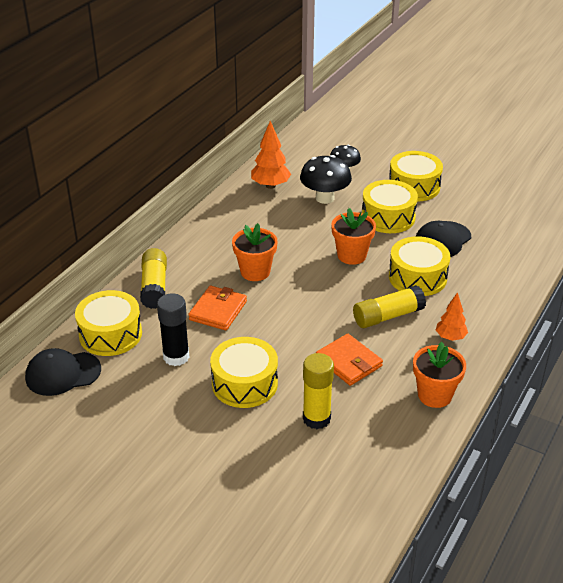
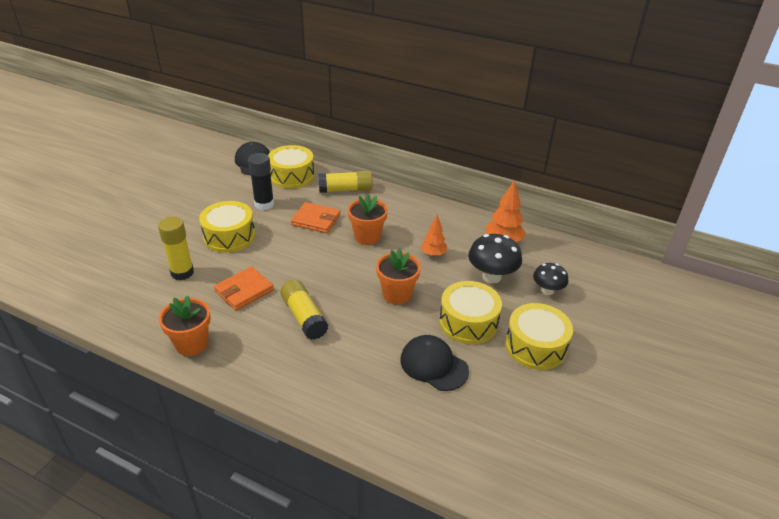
camera: 85 degrees right, 0 degrees up
yellow drum [389,236,450,296] -> none
orange tree [436,292,468,341] -> orange tree moved to [421,215,447,256]

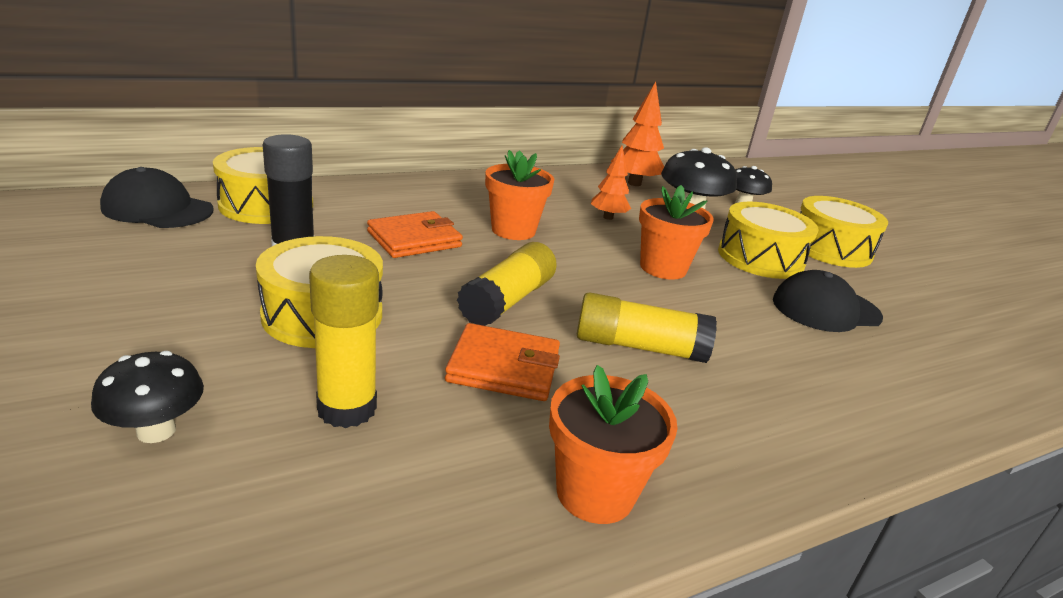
camera: 55 degrees left, 10 degrees down
orange wallet [214,266,274,311] -> orange wallet turned 75 degrees counterclockwise [445,323,560,401]
yellow glue stick [318,171,373,193] -> yellow glue stick moved to [457,242,557,326]
none -> black mushroom [91,351,204,443]

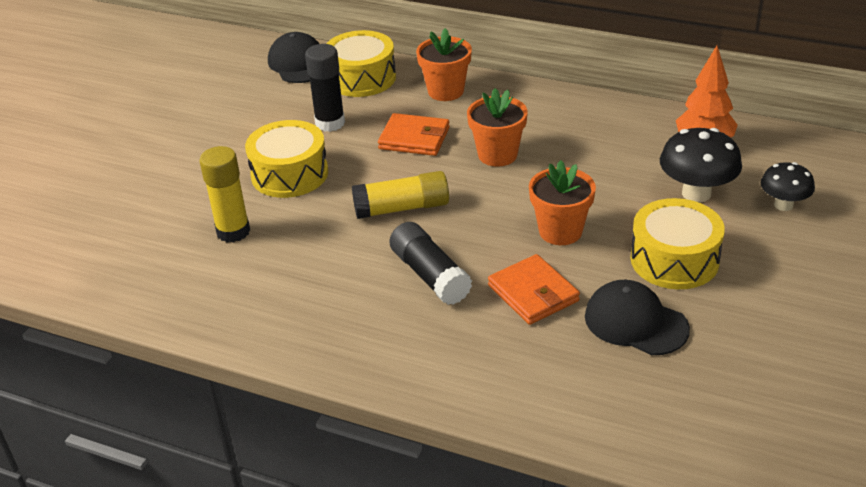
camera: 55 degrees right, 10 degrees up
black mushroom [91,351,204,443] -> none
orange wallet [445,323,560,401] -> orange wallet moved to [488,254,580,325]
orange flower pot [549,365,678,524] -> orange flower pot moved to [416,28,472,101]
yellow glue stick [577,292,717,363] -> black glue stick [389,222,472,305]
orange tree [591,146,631,220] -> none
yellow drum [800,196,888,268] -> none

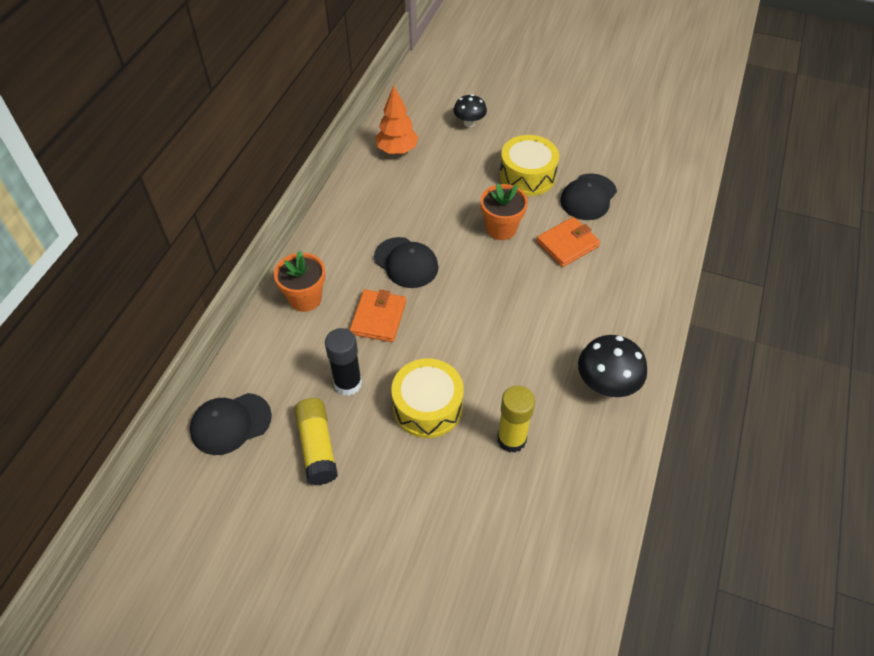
camera: 95 degrees left, 15 degrees up
yellow drum [326,30,396,97] -> none
yellow glue stick [352,171,449,219] -> yellow glue stick moved to [294,398,338,485]
black glue stick [389,222,472,305] -> none
orange flower pot [467,88,528,167] -> black cap [374,237,439,288]
black mushroom [660,128,742,203] -> black mushroom moved to [578,335,647,397]

